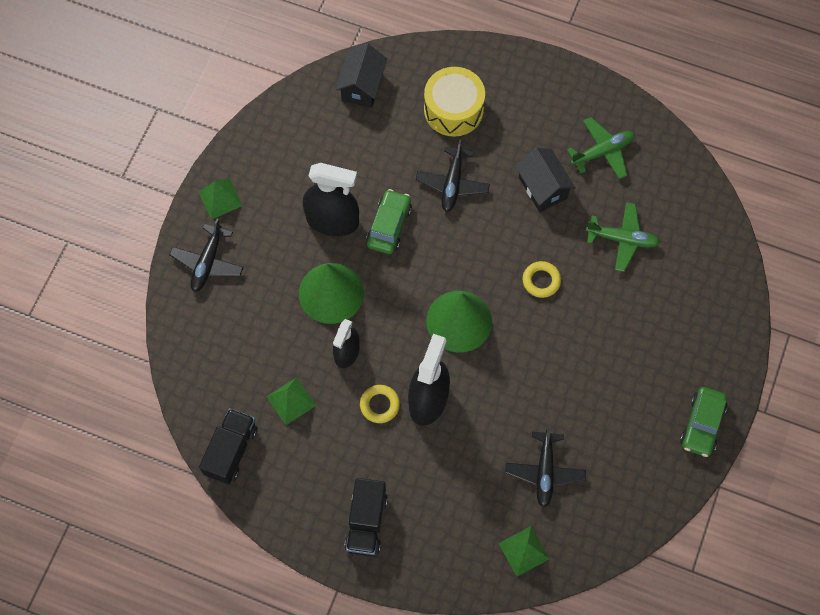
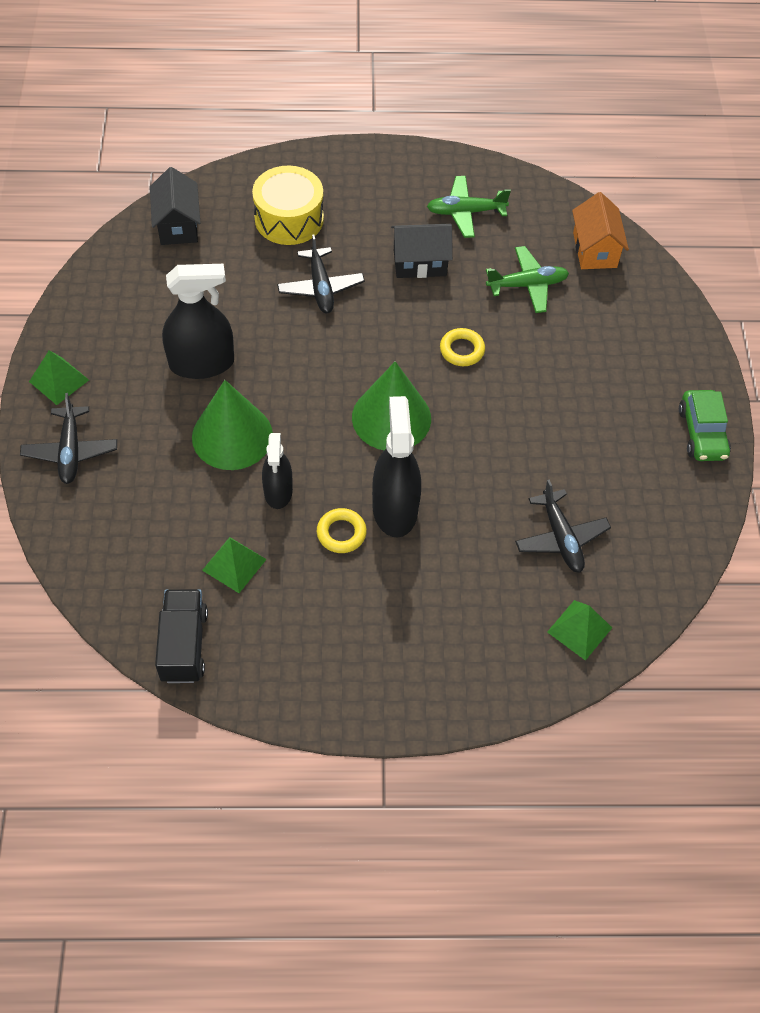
camera: 25 degrees left, 10 degrees down
black truck [344,478,388,556] -> none
green car [366,189,412,254] -> none
black house [515,148,575,212] -> black house turned 45 degrees counterclockwise [391,224,453,278]
green plane [567,117,635,179] -> green plane turned 135 degrees counterclockwise [427,176,511,238]
none -> orange house [572,192,629,269]

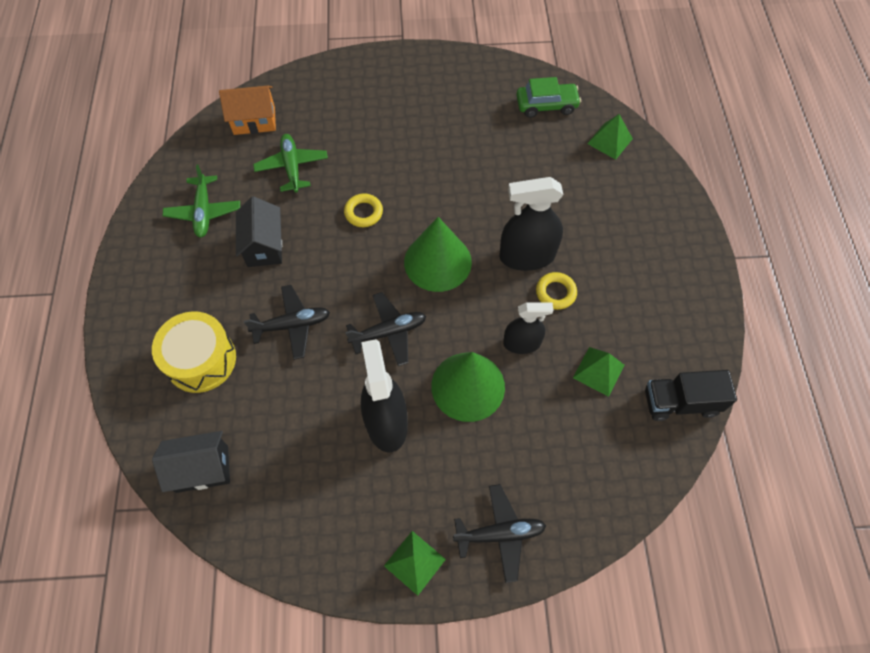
camera: 90 degrees left, 5 degrees up
black plane [515,479,611,573] -> black plane moved to [345,292,426,366]
green car [679,390,731,461] -> green car moved to [516,77,581,118]

